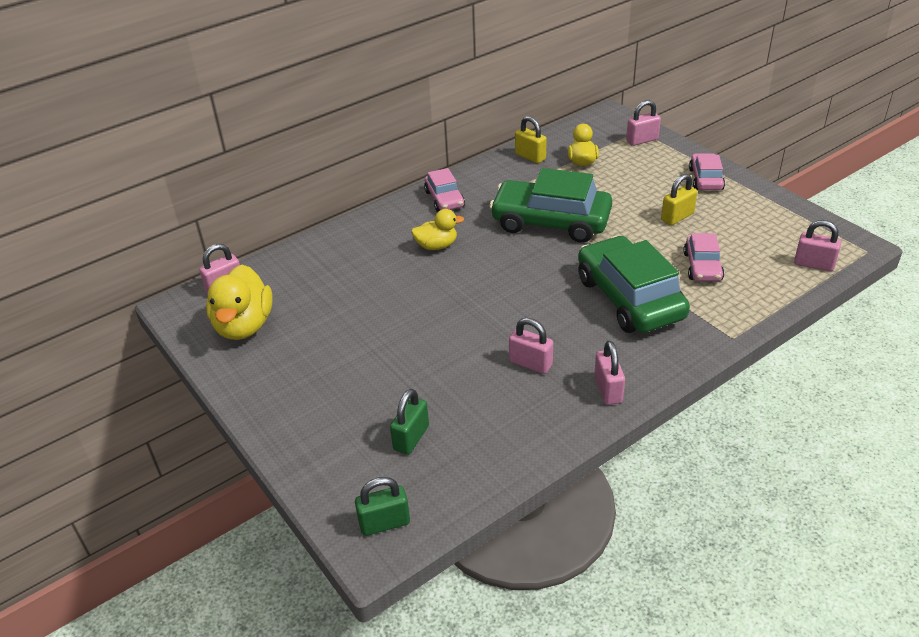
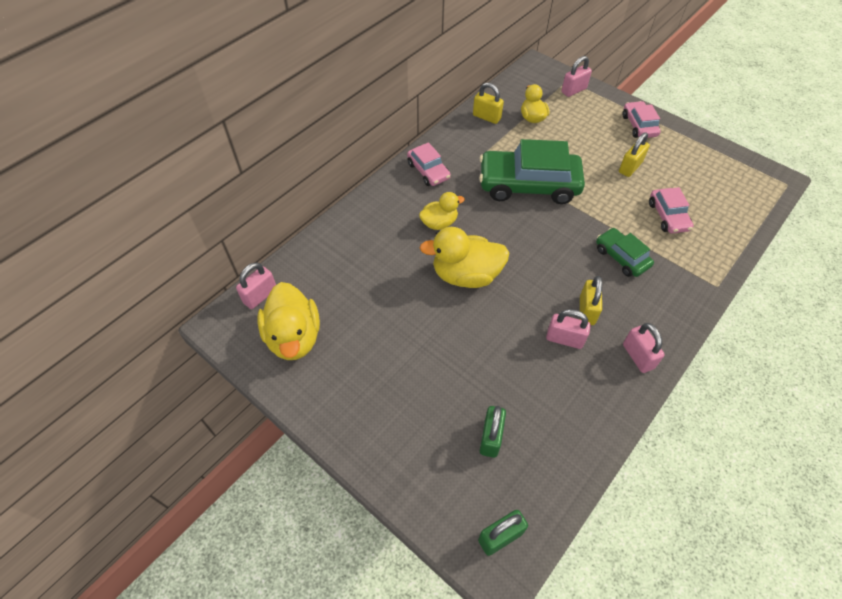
camera: 15 degrees left, 15 degrees up
green car [578,236,690,333] -> green car [596,228,654,277], size x0.52
pink padlock [794,220,841,271] -> none
none -> yellow duck [419,227,510,288]
none -> yellow padlock [580,276,602,325]

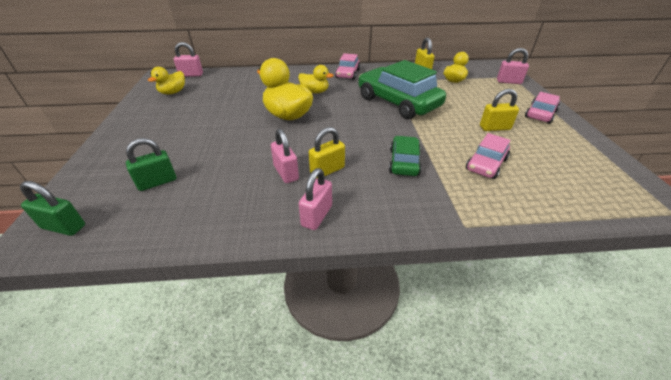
camera: 45 degrees right, 15 degrees down
yellow duck [257,282,320,360] -> yellow duck [148,67,185,95], size x0.59

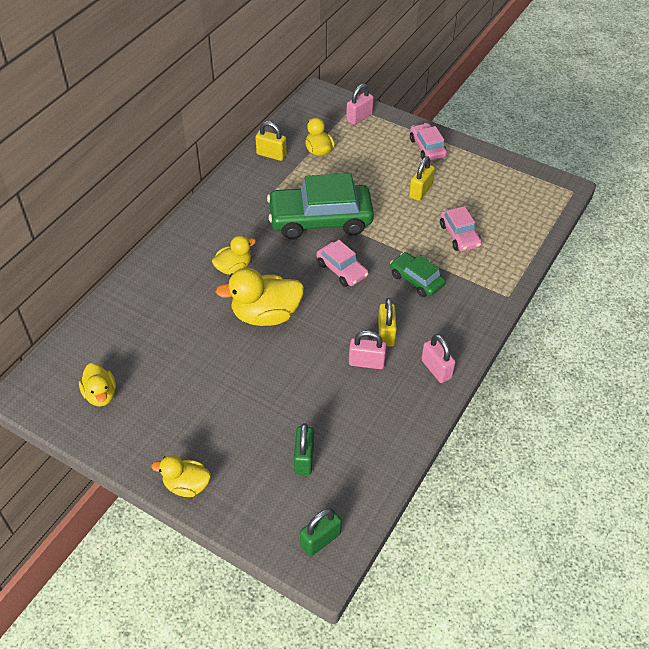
camera: 55 degrees left, 10 degrees up
pink padlock [174,42,203,77] -> none
pink car [335,53,360,80] -> pink car moved to [317,240,368,287]
none -> yellow duck [151,455,211,497]

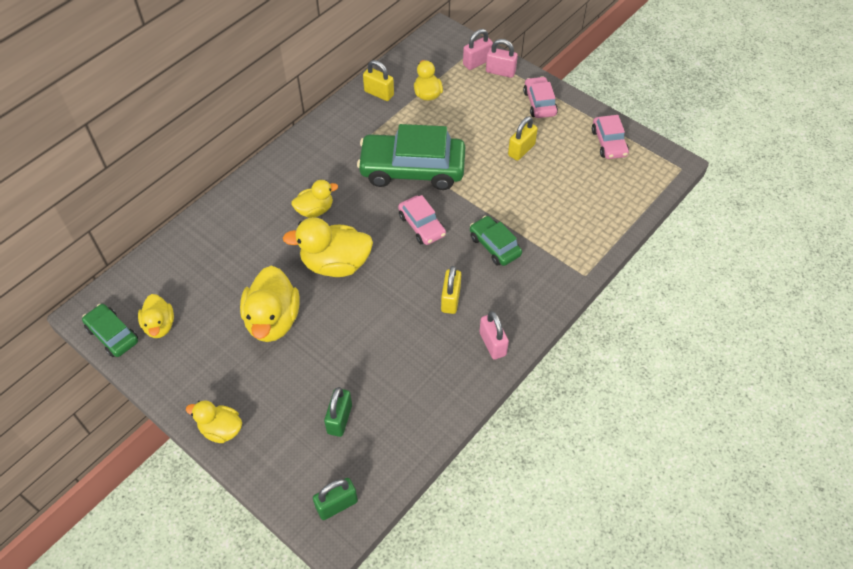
camera: 10 degrees right, 5 degrees up
pink padlock [349,330,387,369] -> pink padlock moved to [486,39,518,78]
pink car [440,206,482,251] -> pink car moved to [592,115,629,159]
none -> green car [82,304,138,357]
none -> yellow duck [240,266,300,342]

